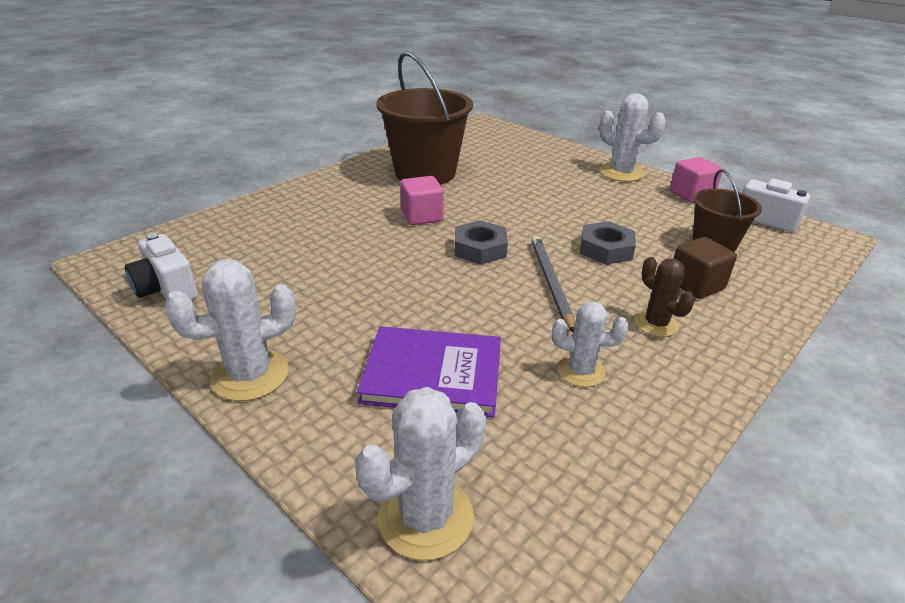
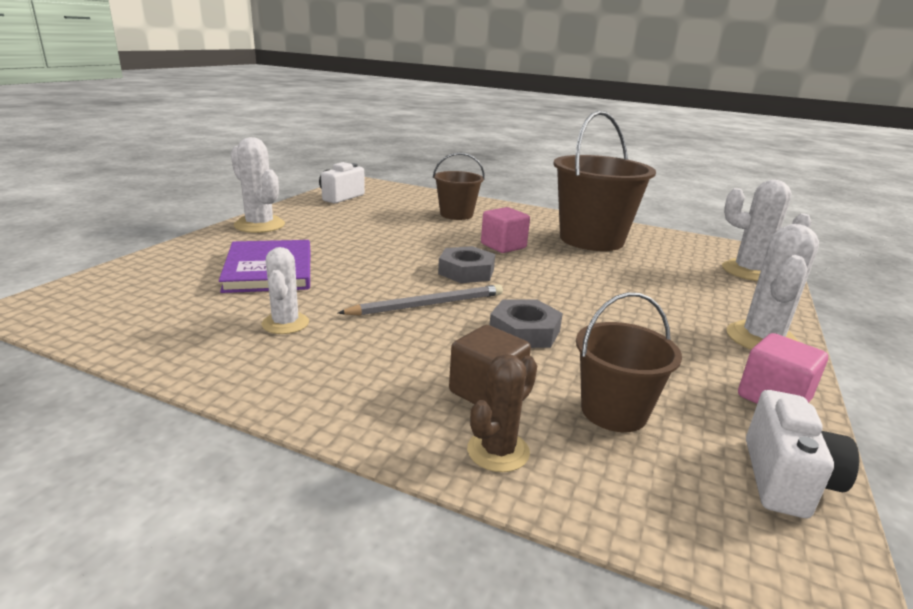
camera: 70 degrees right, 10 degrees down
white cactus [355,387,486,560] -> white cactus moved to [722,180,812,281]
brown cactus [635,257,695,337] -> brown cactus moved to [467,354,537,472]
none -> brown bucket [433,153,485,220]

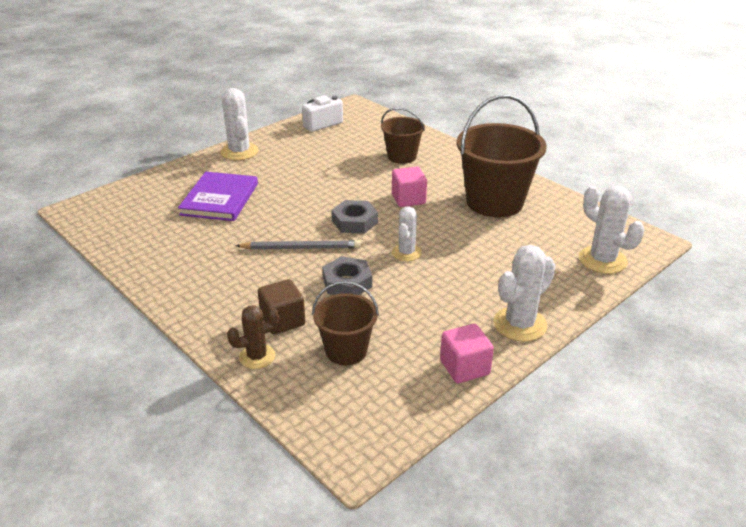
camera: 25 degrees right, 10 degrees up
white cactus [262,247,309,334] -> white cactus moved to [392,206,422,261]
white camera [746,390,859,518] -> none

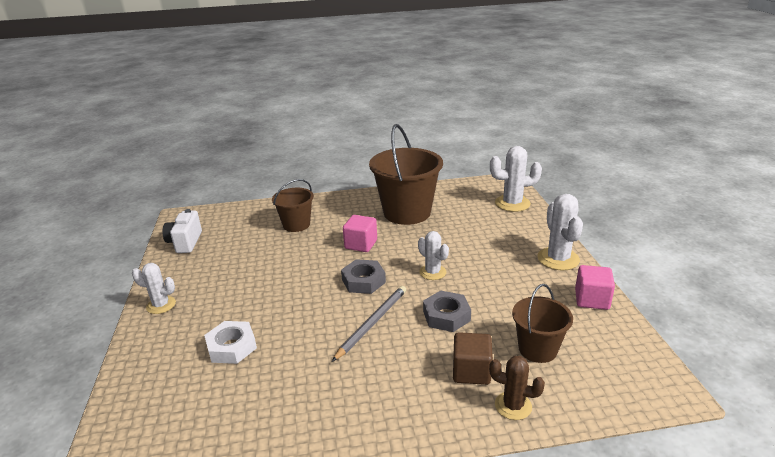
camera: 55 degrees left, 5 degrees down
purple book [178,172,258,221] -> white nut [204,321,257,364]
white cactus [220,88,259,160] -> white cactus [132,263,176,314], size x0.64
brown cactus [227,305,279,369] -> brown cactus turned 75 degrees counterclockwise [489,356,545,420]

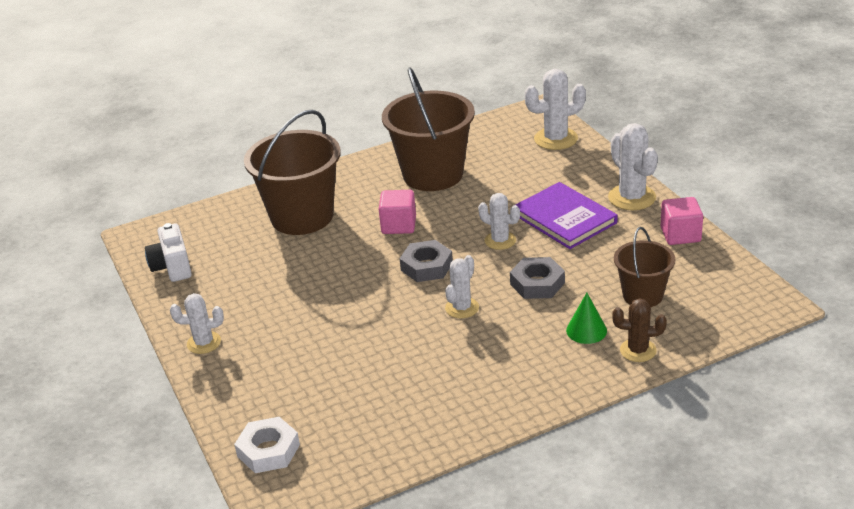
camera: 15 degrees left, 5 degrees up
white nut [204,321,257,364] -> white nut moved to [234,417,300,473]
brown bucket [272,179,314,232] -> brown bucket [244,109,341,235], size x1.78
grey pencil [332,286,406,362] -> white cactus [445,255,479,318]
brown cube [453,332,493,385] -> green cone [566,293,607,344]
none -> purple book [515,182,618,249]

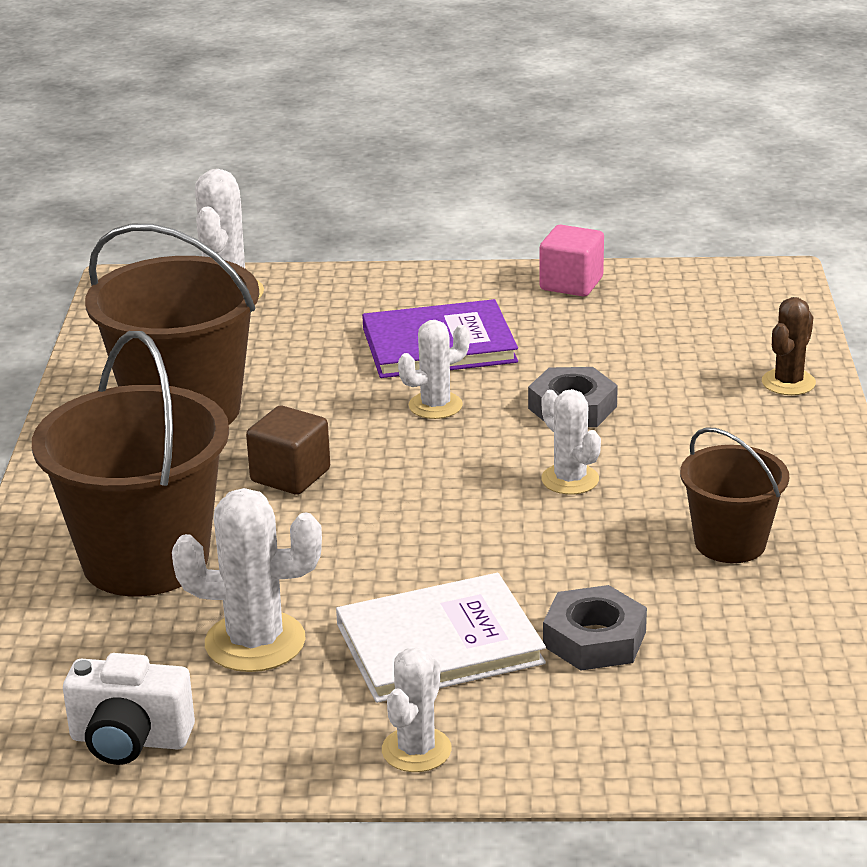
camera: 65 degrees left, 5 degrees down
white nut [234,417,300,473] -> none
pink cube [379,190,416,234] -> brown cube [246,406,330,495]
grey nut [399,240,453,282] -> grey nut moved to [543,585,647,670]
green cone [566,293,607,344] -> none
white cactus [608,123,658,210] -> white cactus moved to [172,488,322,672]
brown bucket [614,227,675,307] -> brown bucket moved to [680,427,789,563]
none -> white book [336,573,546,703]

